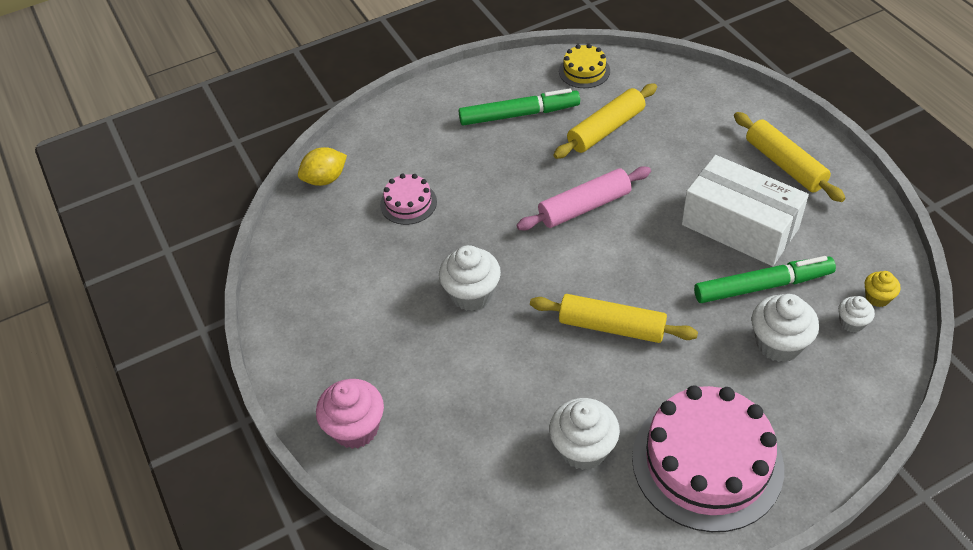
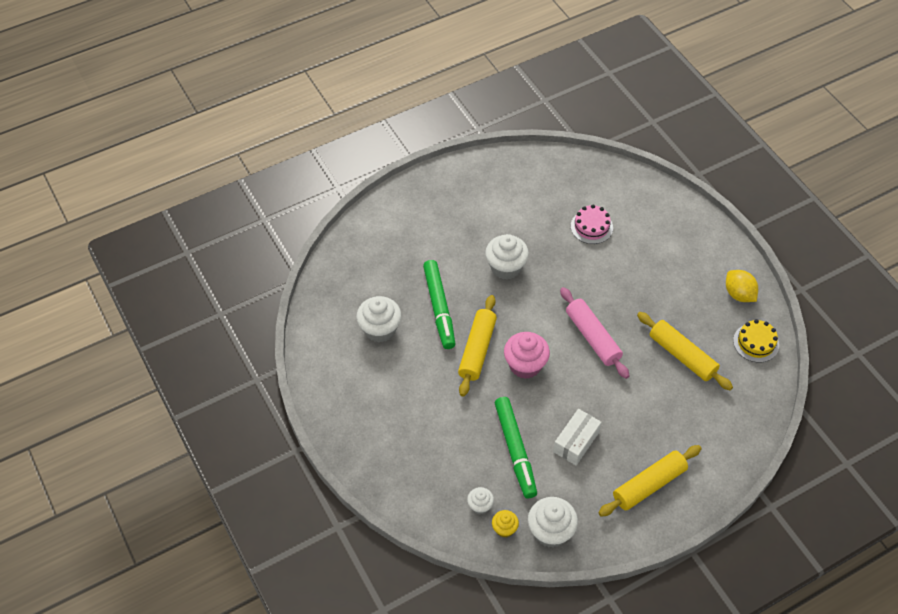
camera: 85 degrees right, 5 degrees up
yellow lemon [298,147,347,186] -> yellow lemon moved to [726,270,758,302]
pink cupcake [316,379,384,449] -> pink cupcake moved to [504,332,550,379]
green marker [459,89,580,126] -> green marker moved to [423,260,455,349]
pink cake [632,385,784,532] -> none
white box [682,155,809,266] -> white box [553,409,601,465], size x0.56
white cupcake [752,294,819,362] -> white cupcake moved to [528,497,578,547]

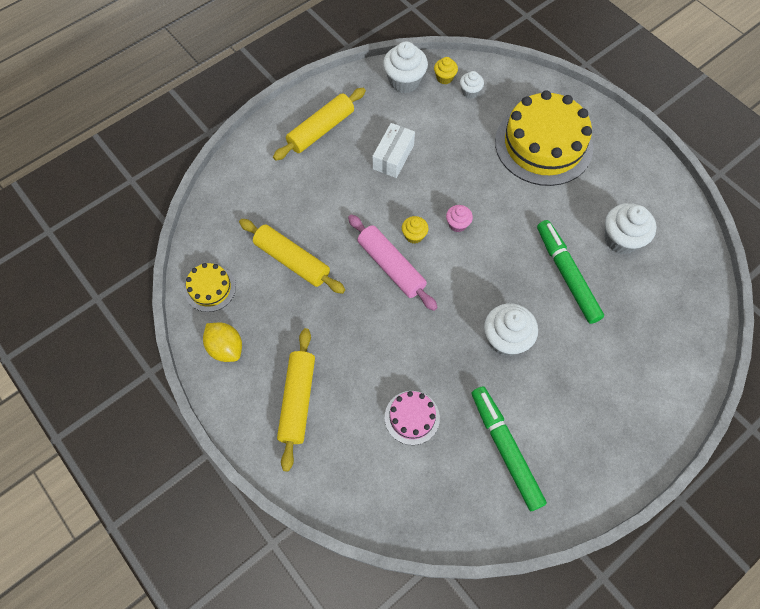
camera: 170 degrees right, 10 degrees up
yellow rolling pin [458,295,497,397] -> yellow rolling pin moved to [277,328,315,472]
green marker [495,397,537,499] -> green marker moved to [472,386,547,511]
pink cupcake [504,332,550,379] -> pink cupcake [446,205,473,232], size x0.54
none -> yellow cupcake [402,216,428,244]
none -> yellow cake [495,90,593,186]

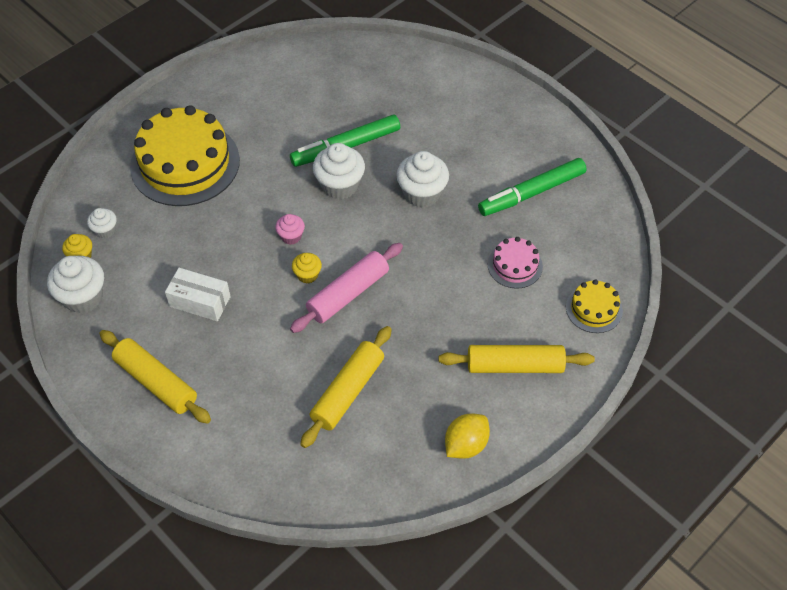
camera: 95 degrees left, 10 degrees down
yellow cake [185,263,236,312] -> yellow cake moved to [566,279,623,333]
white cupcake [605,203,657,254] -> white cupcake moved to [313,143,365,200]

